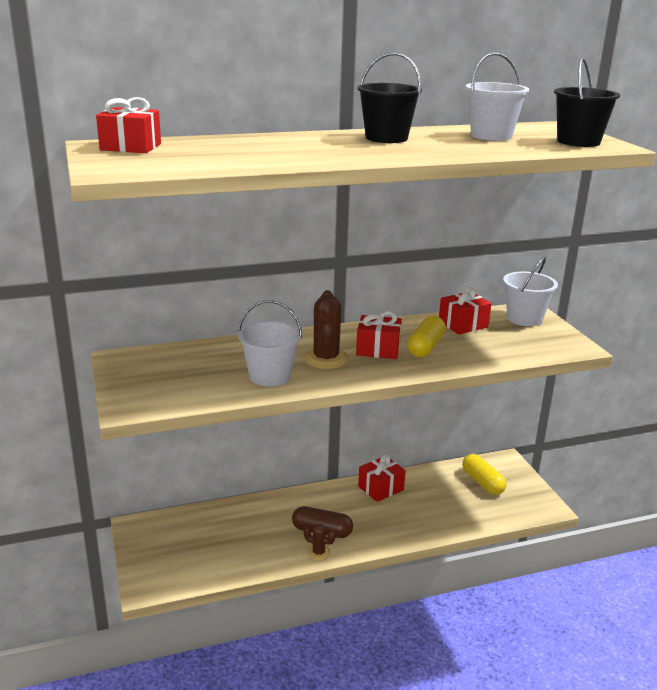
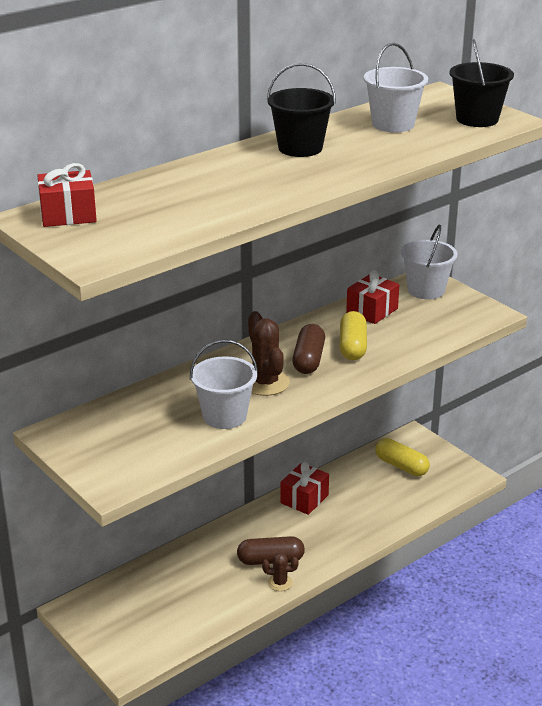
camera: 20 degrees left, 5 degrees up
red gift [356,311,402,359] -> brown capsule [292,324,325,374]

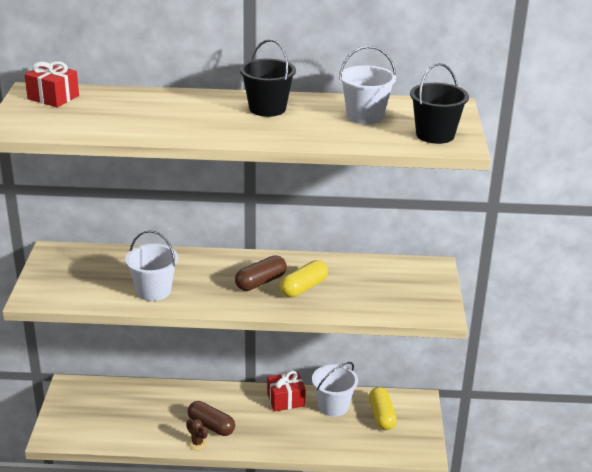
camera: 40 degrees right, 0 degrees up
brown cactus [248,311,290,396] -> none
red gift [346,270,399,324] -> none
white bucket [401,225,458,299] -> white bucket moved to [312,362,358,417]

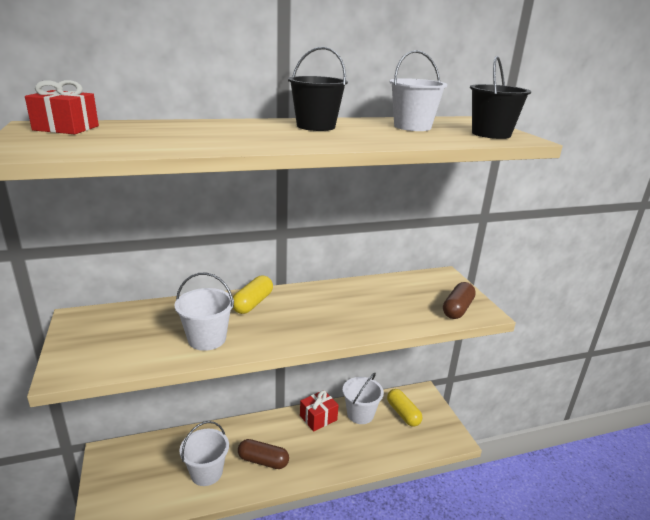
camera: 20 degrees left, 5 degrees down
brown cactus [186,419,208,450] -> none
brown capsule [235,255,287,291] -> brown capsule moved to [443,282,476,319]
yellow capsule [280,260,328,298] -> yellow capsule moved to [233,275,273,314]
none -> white bucket [179,421,229,486]

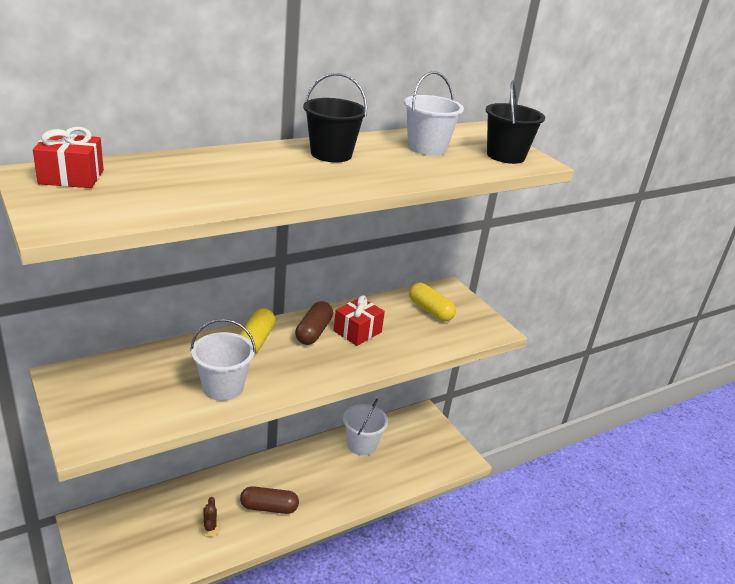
camera: 15 degrees left, 5 degrees up
white bucket [179,421,229,486] -> brown cactus [199,497,221,537]
red gift [300,390,339,432] -> red gift moved to [334,295,385,346]
yellow capsule [387,389,422,427] -> yellow capsule moved to [409,283,456,322]
brown capsule [443,282,476,319] -> brown capsule moved to [295,301,333,345]

